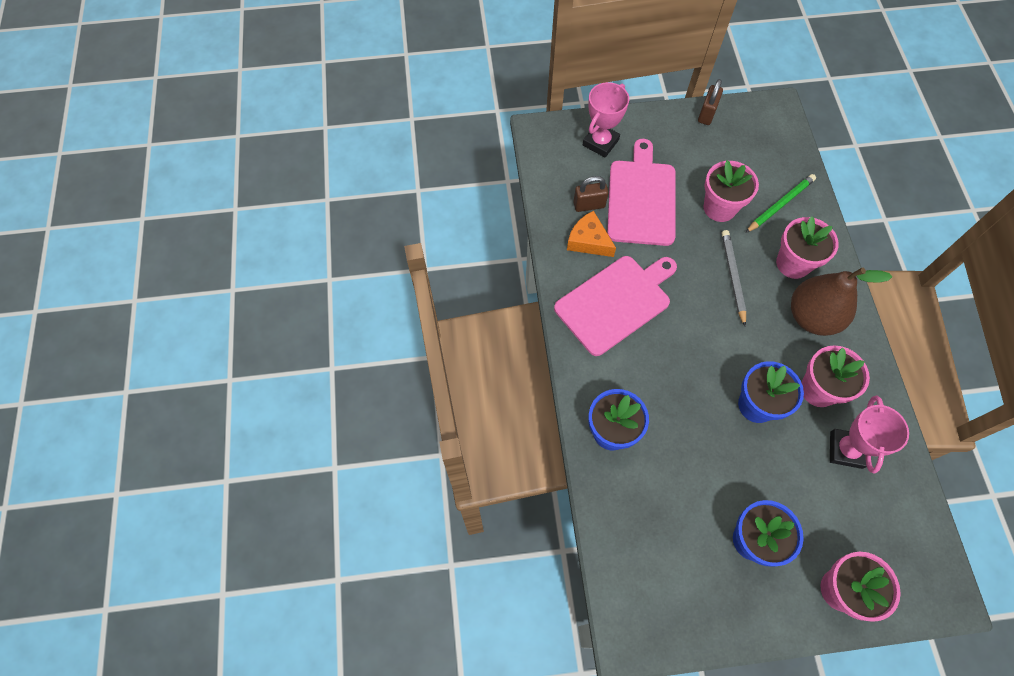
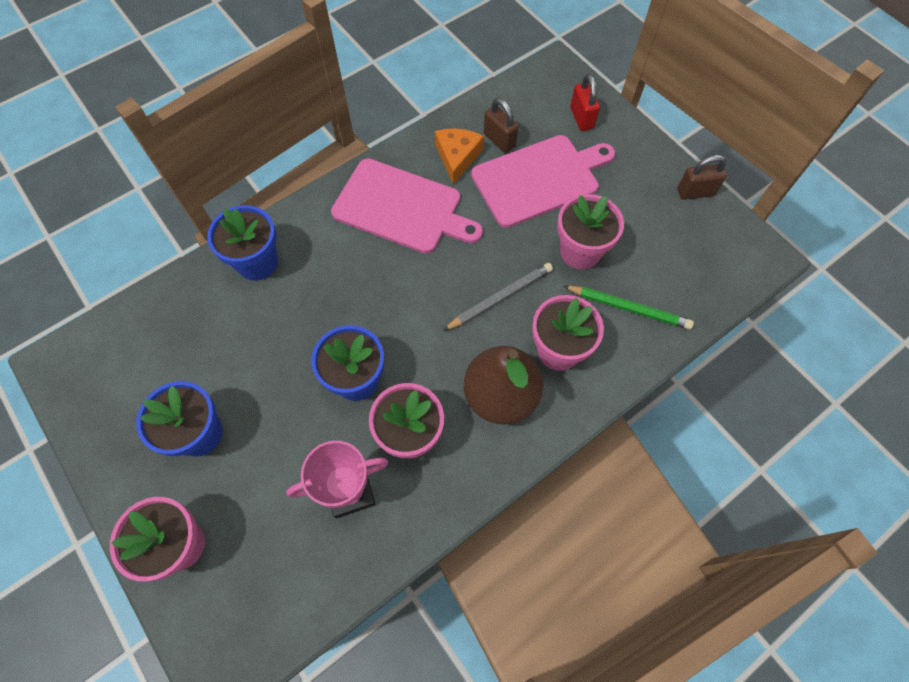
camera: 60 degrees right, 0 degrees up
pink trophy [583,82,629,157] -> red padlock [570,74,600,131]

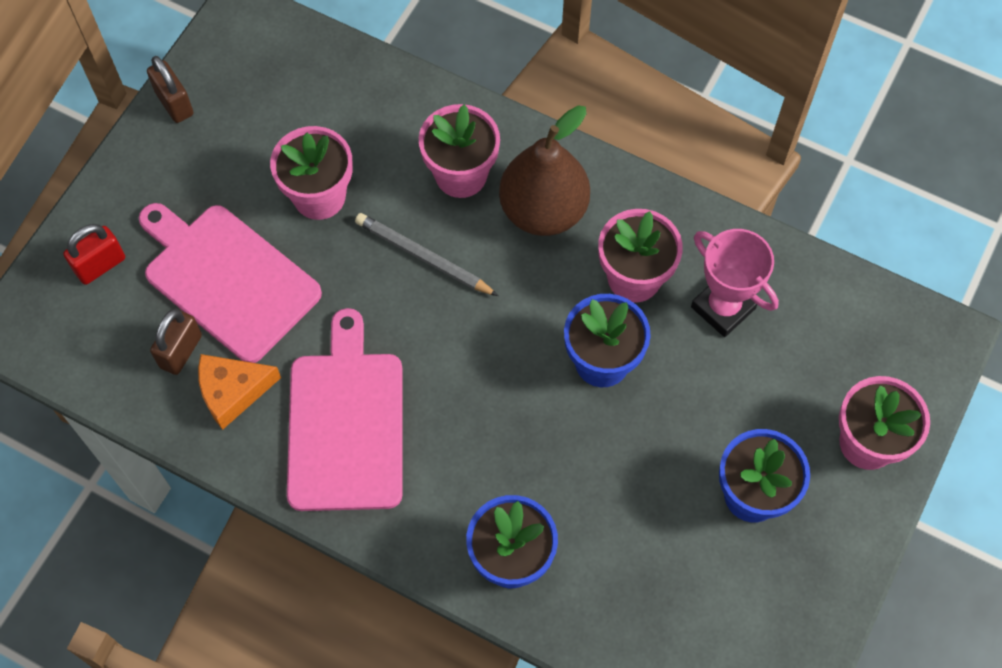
camera: 115 degrees left, 0 degrees up
green pencil [564,286,694,330] -> none

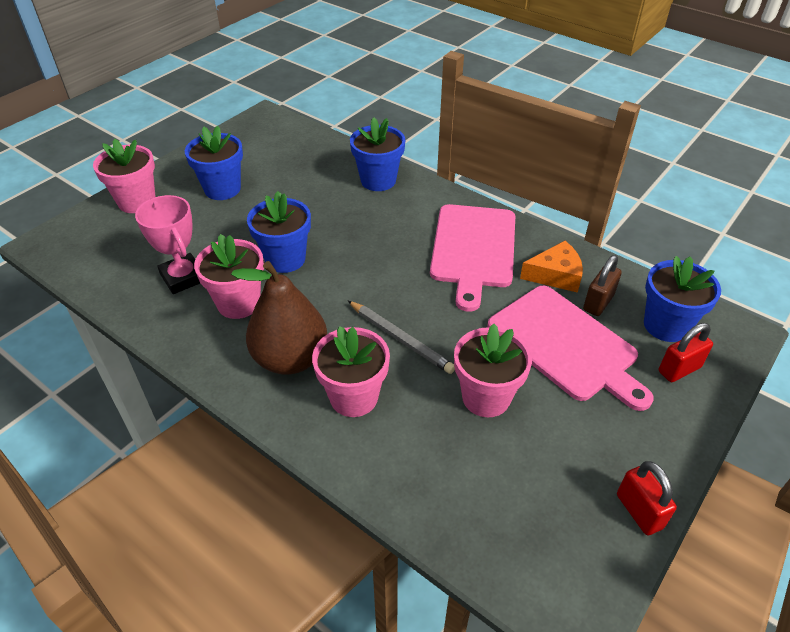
camera: 170 degrees left, 20 degrees down
brown padlock [147,56,194,123] -> red padlock [617,461,677,535]
none -> blue flower pot [644,256,721,342]

